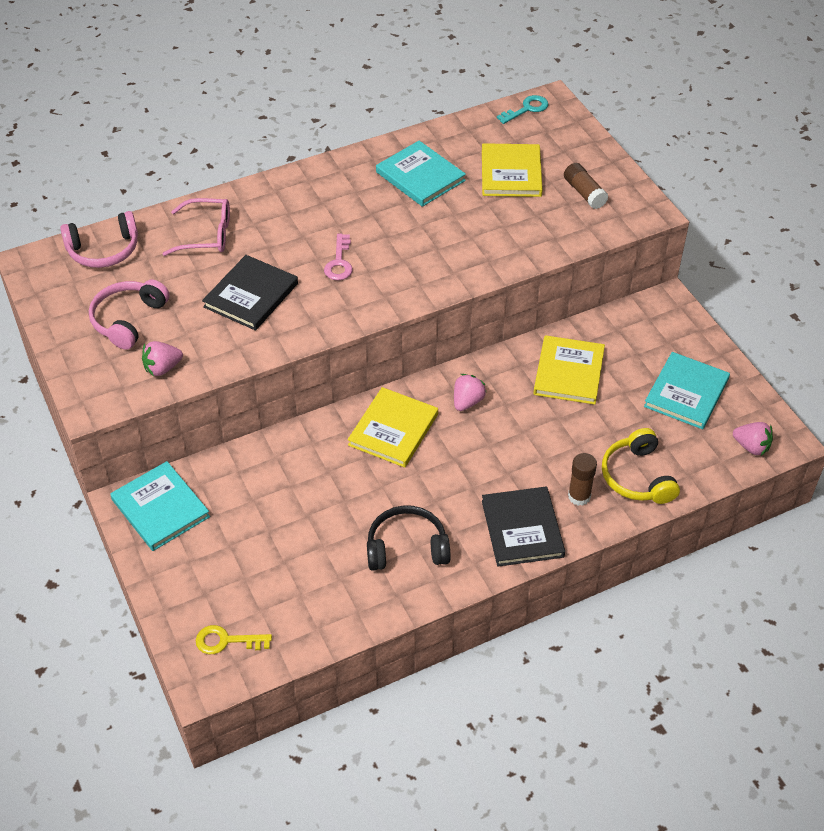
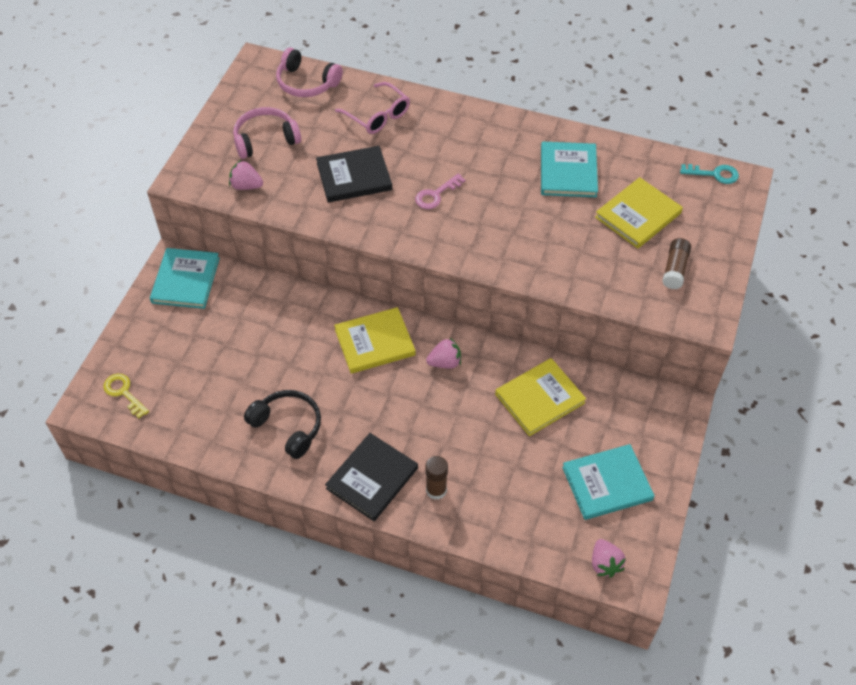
camera: 45 degrees right, 5 degrees up
yellow headphones [602,428,680,504] -> none

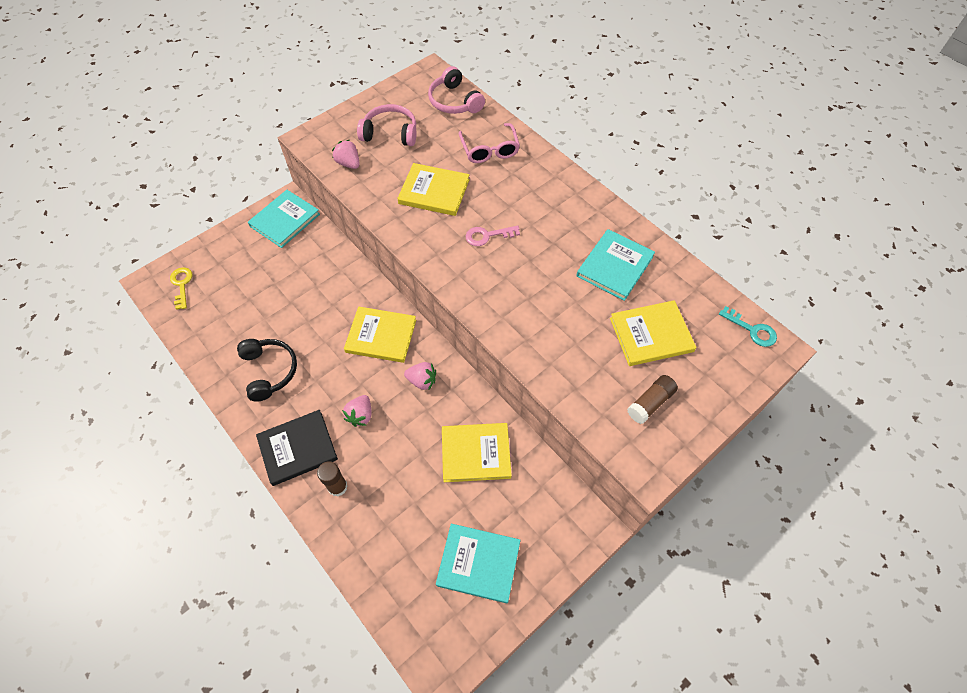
camera: 30 degrees right, 5 degrees up
black book [316,146,392,203] -> yellow book [397,163,470,216]
pink strawberry [592,539,626,577] -> pink strawberry moved to [342,395,371,427]

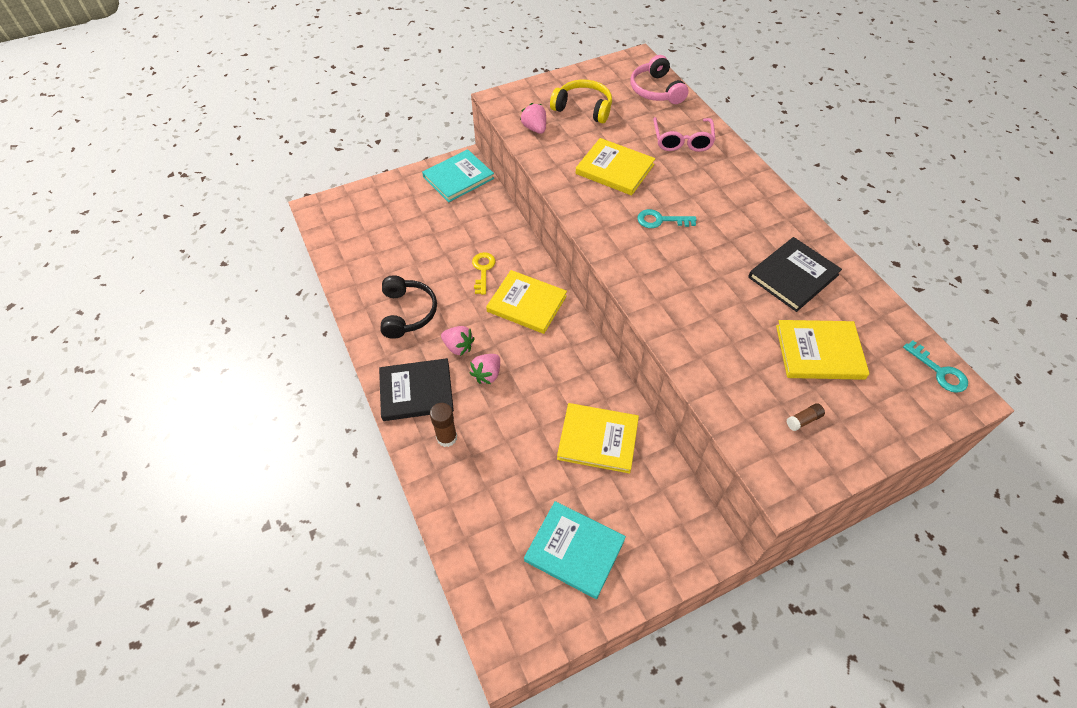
camera: 15 degrees right, 5 degrees down
yellow key [170,267,193,310] -> yellow key moved to [472,252,495,295]
pink headphones [357,104,416,146] -> yellow headphones [550,80,612,123]
pink strawberry [404,362,436,391] -> pink strawberry moved to [441,326,475,356]
pink key [466,226,520,246] -> turquoise key [637,209,697,228]
turquoise book [576,229,655,301] -> black book [748,237,842,312]
brown glue stick [627,375,678,424] -> brown glue stick [786,403,825,431], size x0.61

